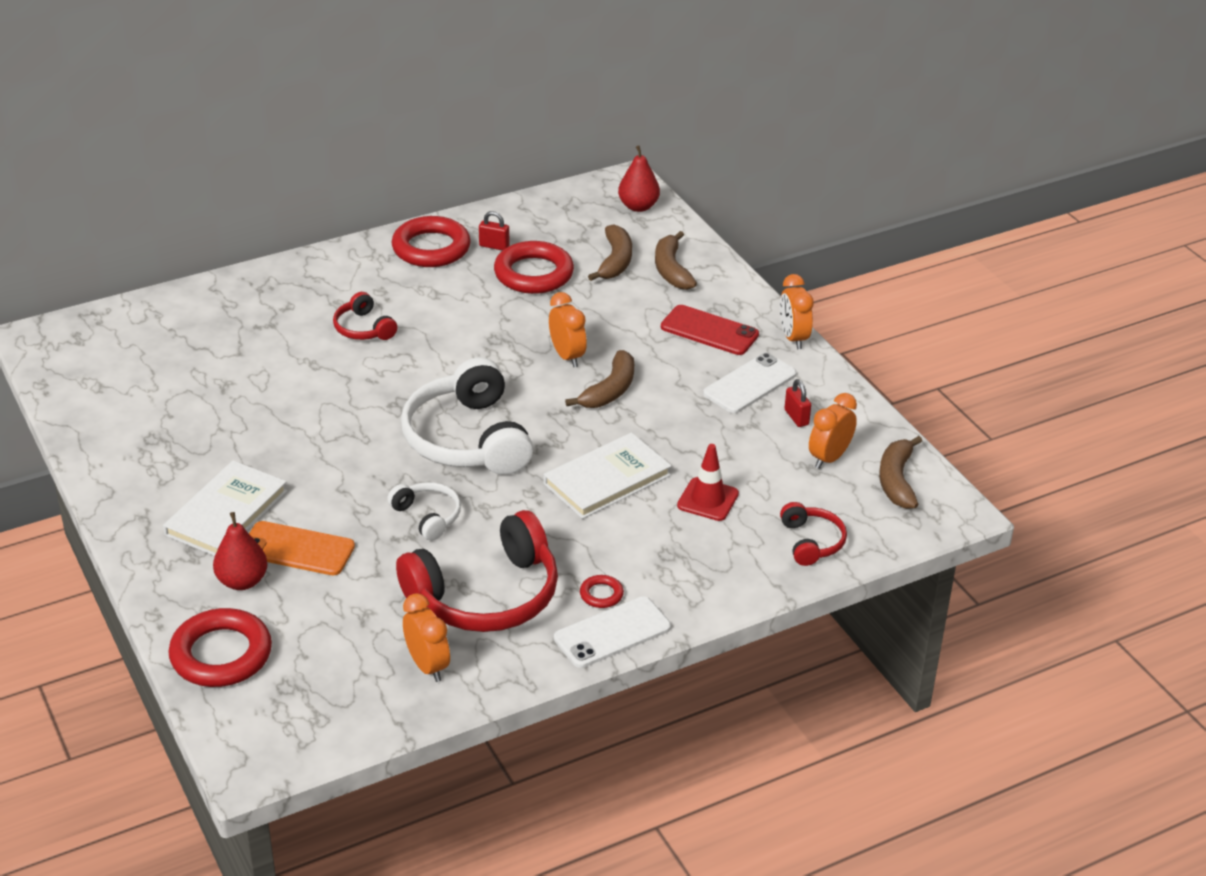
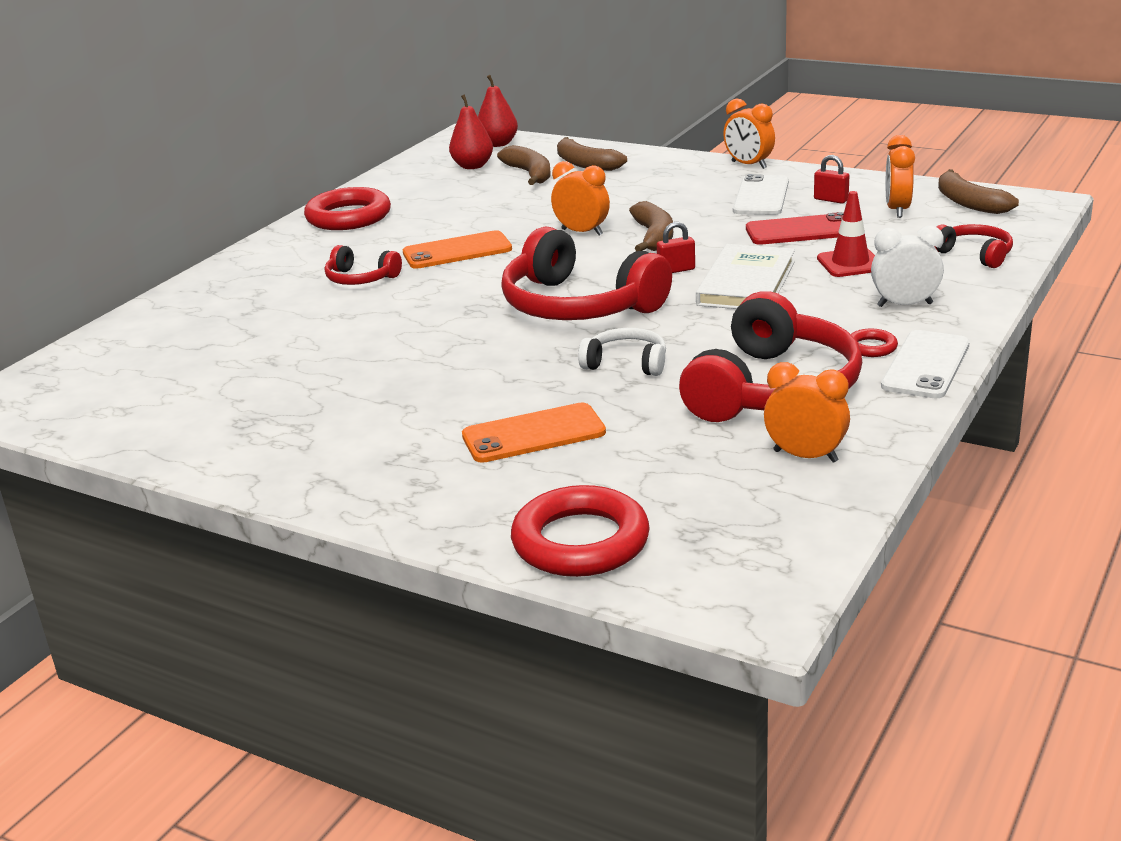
camera: 30 degrees left, 10 degrees down
white book [163,460,287,556] -> none
red pear [213,512,268,590] -> red pear moved to [449,94,493,169]
white headphones [401,357,533,475] -> red headphones [501,227,672,320]
red padlock [479,211,509,250] -> red padlock moved to [657,222,695,273]
red ring [494,241,574,294] -> none
red phone [661,305,759,355] -> red phone moved to [746,212,844,245]
none -> orange phone [403,230,512,269]
none -> white clock [871,225,944,307]

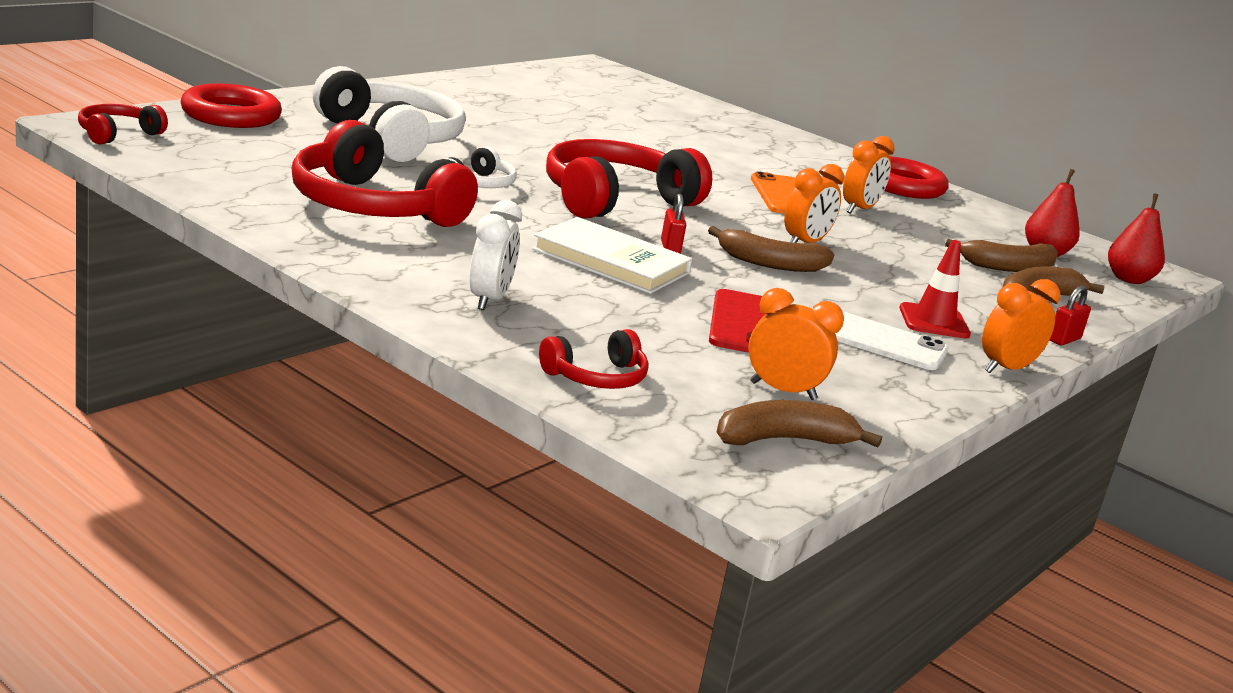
camera: 95 degrees right, 5 degrees down
red headphones [325,245,402,285] -> red headphones moved to [78,104,168,145]
orange phone [462,403,606,463] -> white headphones [313,66,466,162]
orange clock [764,362,850,463] -> orange clock moved to [843,136,895,213]
red padlock [814,155,849,204] -> red padlock moved to [1050,285,1091,346]
red traffic cone [817,191,875,277] -> red traffic cone moved to [900,240,971,339]
red ring [851,329,898,357] -> none
white phone [881,330,970,399] -> none

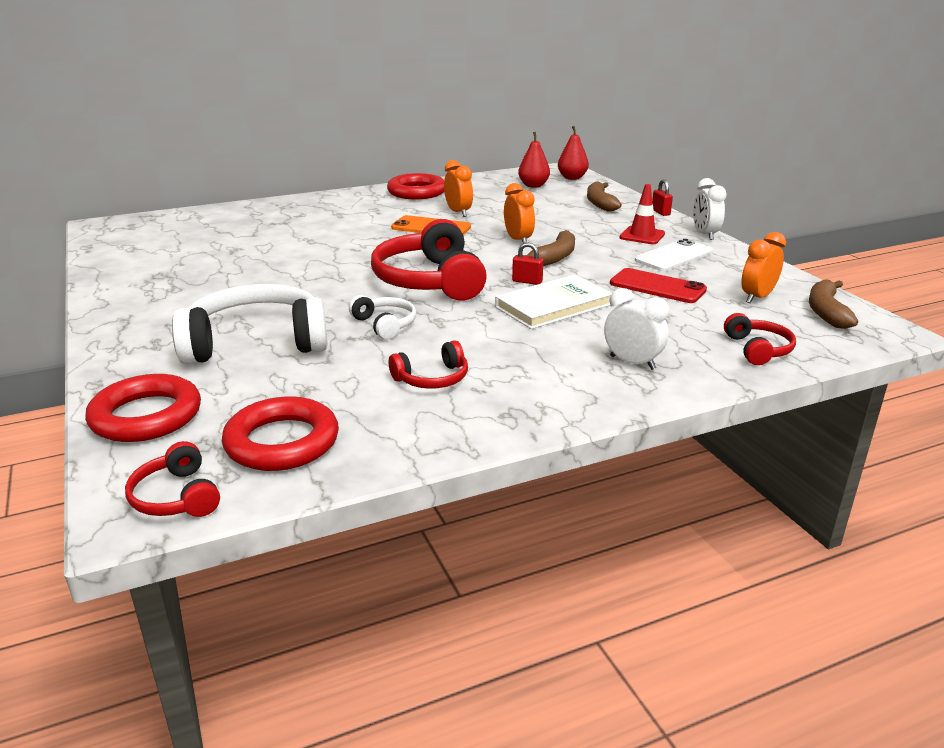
camera: 60 degrees left, 5 degrees up
red headphones [292,120,478,227] -> red headphones [389,340,468,389], size x0.49
brown banana [945,239,1058,272] -> none
orange clock [982,279,1060,373] -> white clock [693,178,727,240]
none -> red ring [222,396,339,471]

